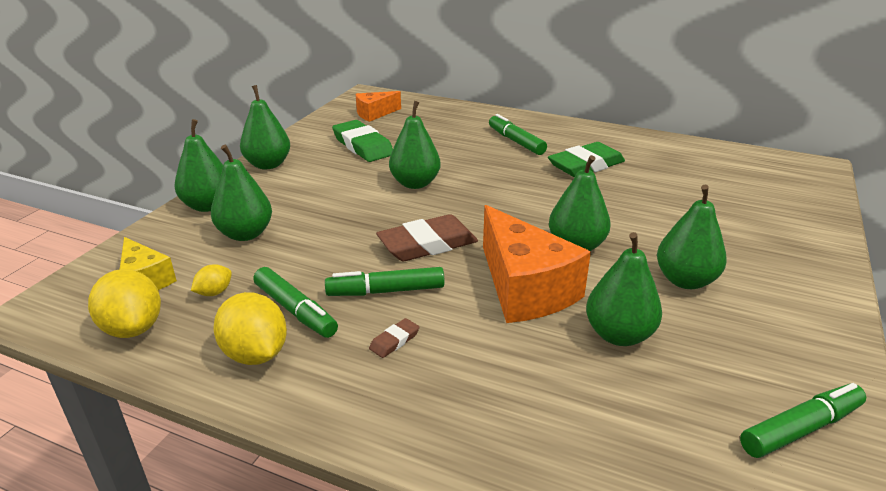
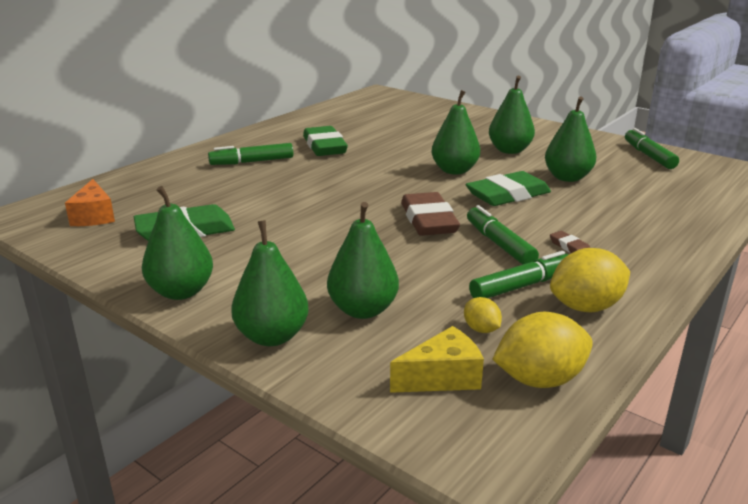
camera: 75 degrees left, 5 degrees down
green marker [325,267,445,296] -> green marker turned 150 degrees clockwise [467,205,539,265]
green pear [389,101,440,189] -> none
orange cheese [483,205,591,323] -> green eraser [465,171,551,206]

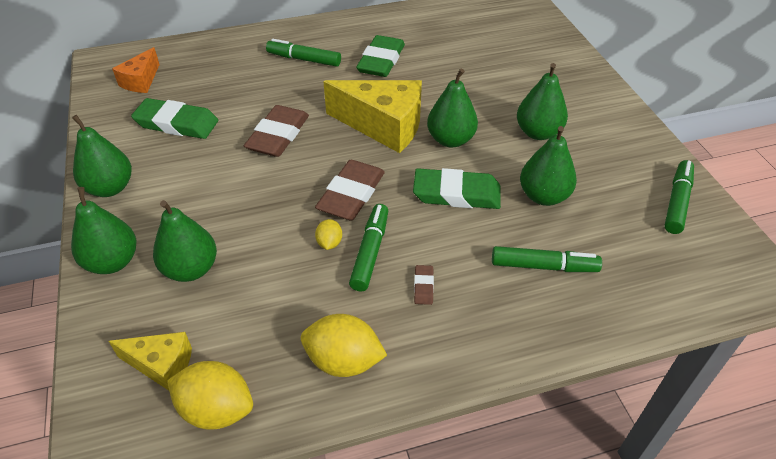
camera: 35 degrees right, 20 degrees up
yellow lemon [464,297,502,333] -> yellow lemon moved to [315,219,342,250]
green marker [469,251,569,298] -> green marker moved to [492,246,602,272]
none -> brown eraser [244,105,309,157]
none -> yellow cheese [323,80,422,153]

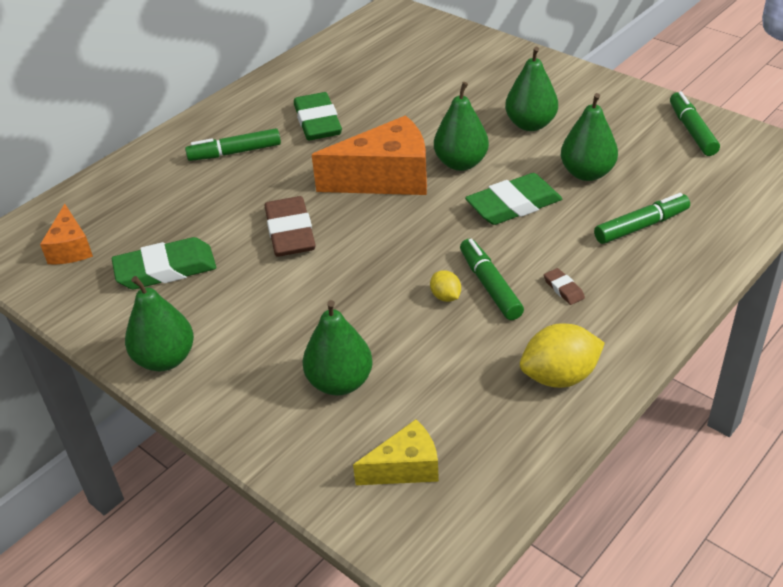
camera: 30 degrees left, 5 degrees down
green pear [71,187,137,274] -> none
yellow lemon [167,361,253,430] -> none
brown eraser [315,160,385,220] -> none
yellow cheese [323,80,422,153] -> orange cheese [312,116,427,195]

